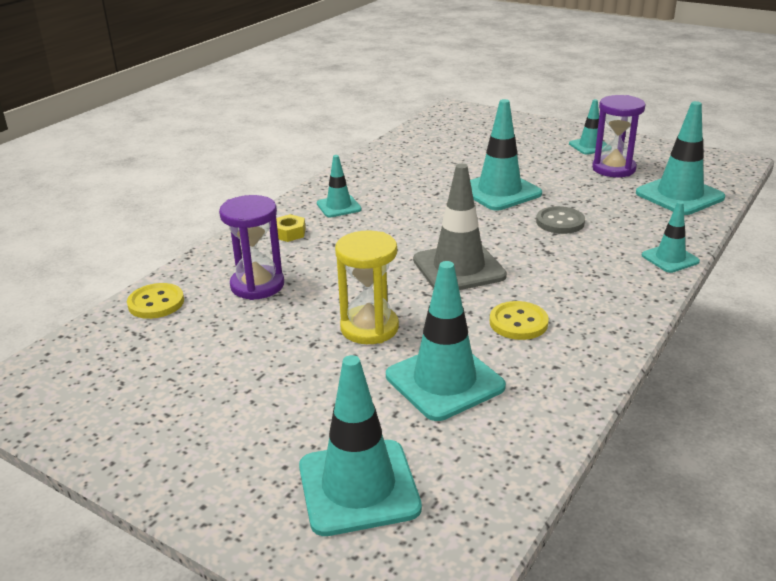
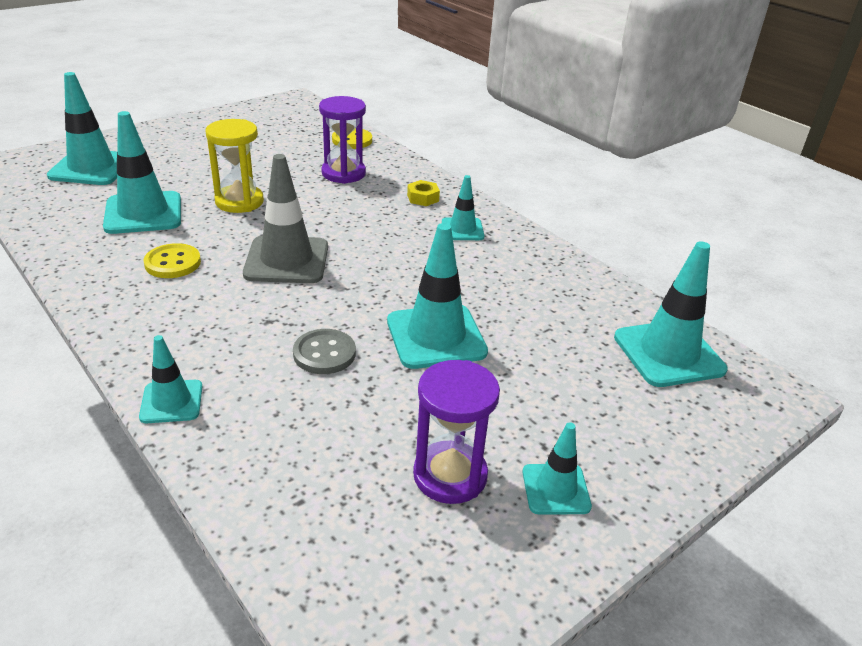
camera: 105 degrees right, 5 degrees up
turquoise traffic cone [636,101,725,215] -> turquoise traffic cone moved to [614,241,728,387]

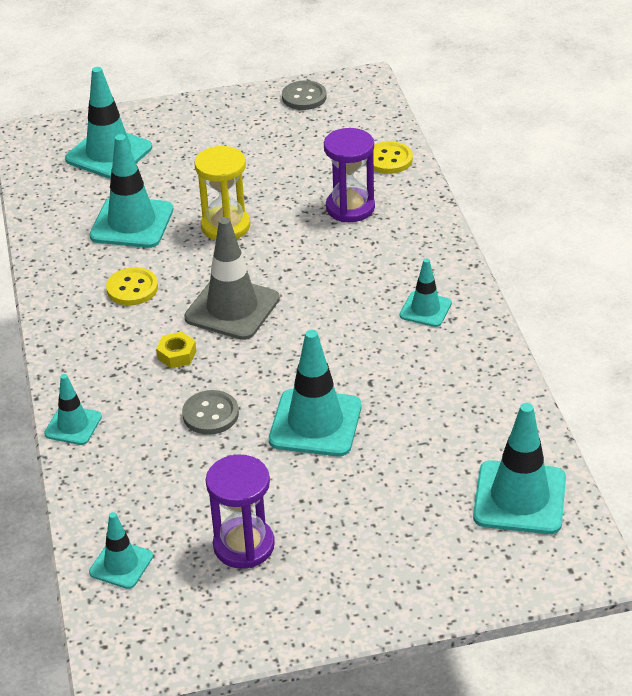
camera: 30 degrees right, 5 degrees up
yellow nut [407,180,440,206] -> yellow nut moved to [156,332,196,368]
turquoise traffic cone [522,422,592,515] -> turquoise traffic cone moved to [89,512,153,589]
none -> grey button [282,80,327,110]

